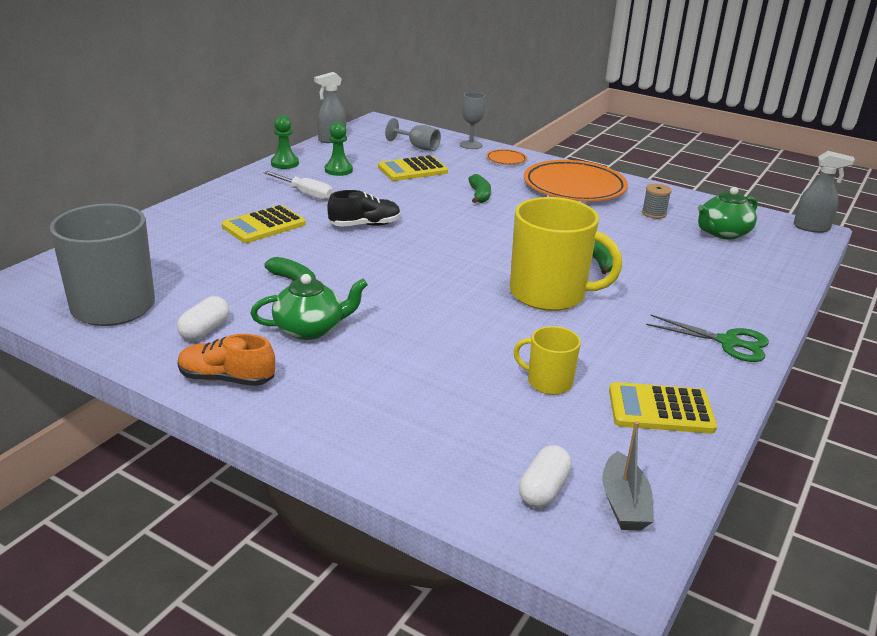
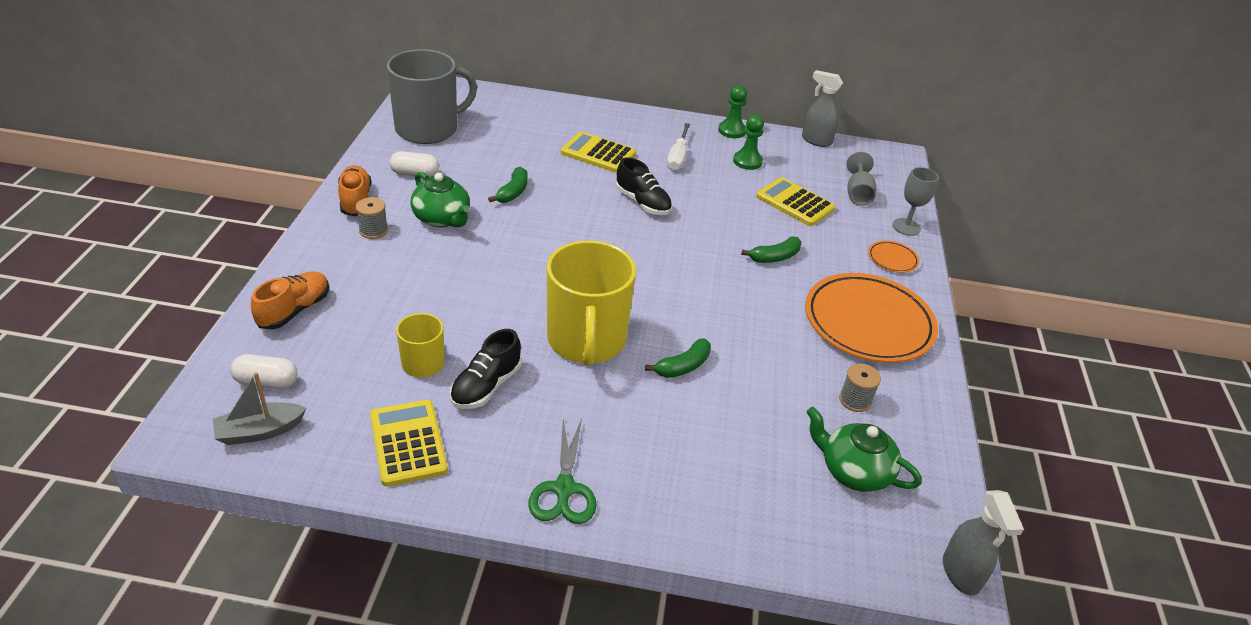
camera: 65 degrees right, 10 degrees up
none -> orange shoe [251,271,329,329]
none -> grey spool [356,197,388,239]
none -> black shoe [450,329,521,409]

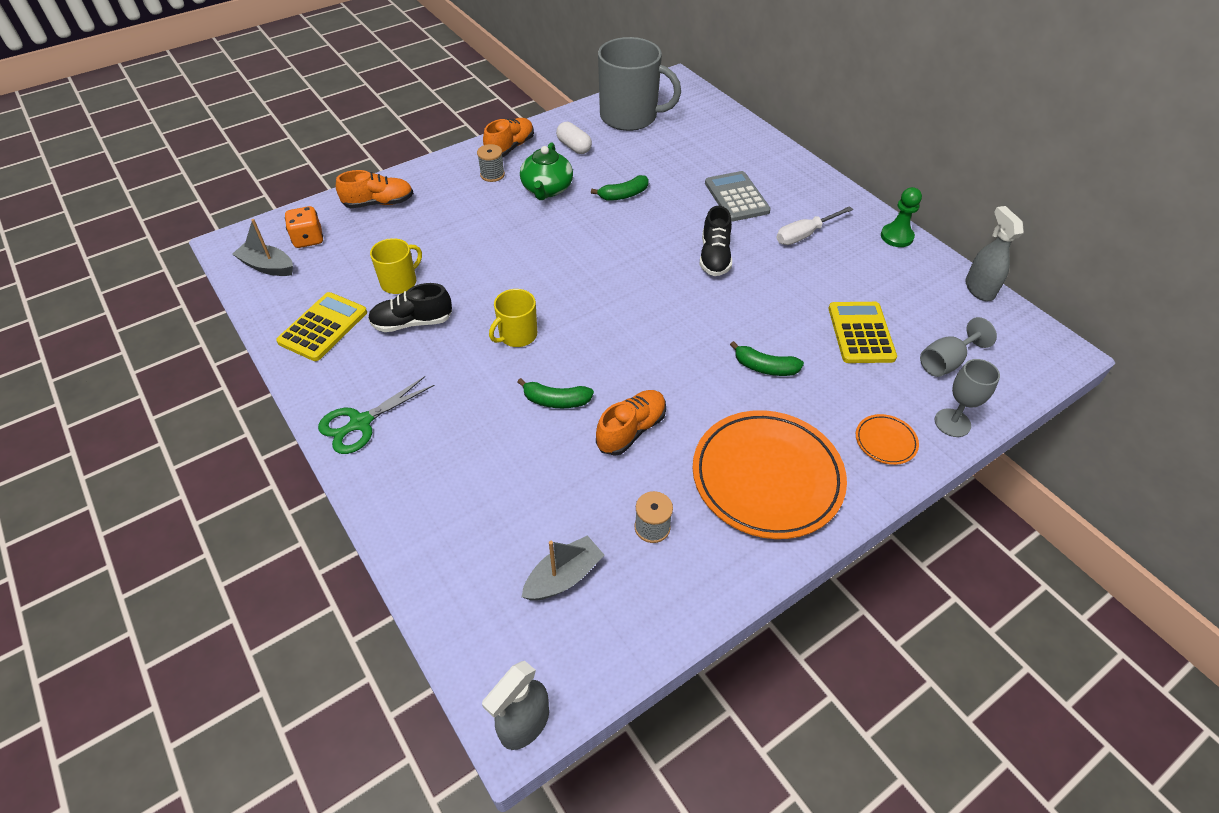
camera: 50 degrees right, 10 degrees up
white capsule [231,354,298,389] -> orange dice [285,206,323,248]
yellow mug [547,241,636,366] -> yellow mug [489,289,537,347], size x0.51
yellow calculator [561,132,636,173] -> grey calculator [705,171,771,222]
green pawn [733,115,764,170] -> none
green teapot [806,407,922,492] -> grey boat [522,535,604,600]
none -> orange shoe [596,390,666,456]

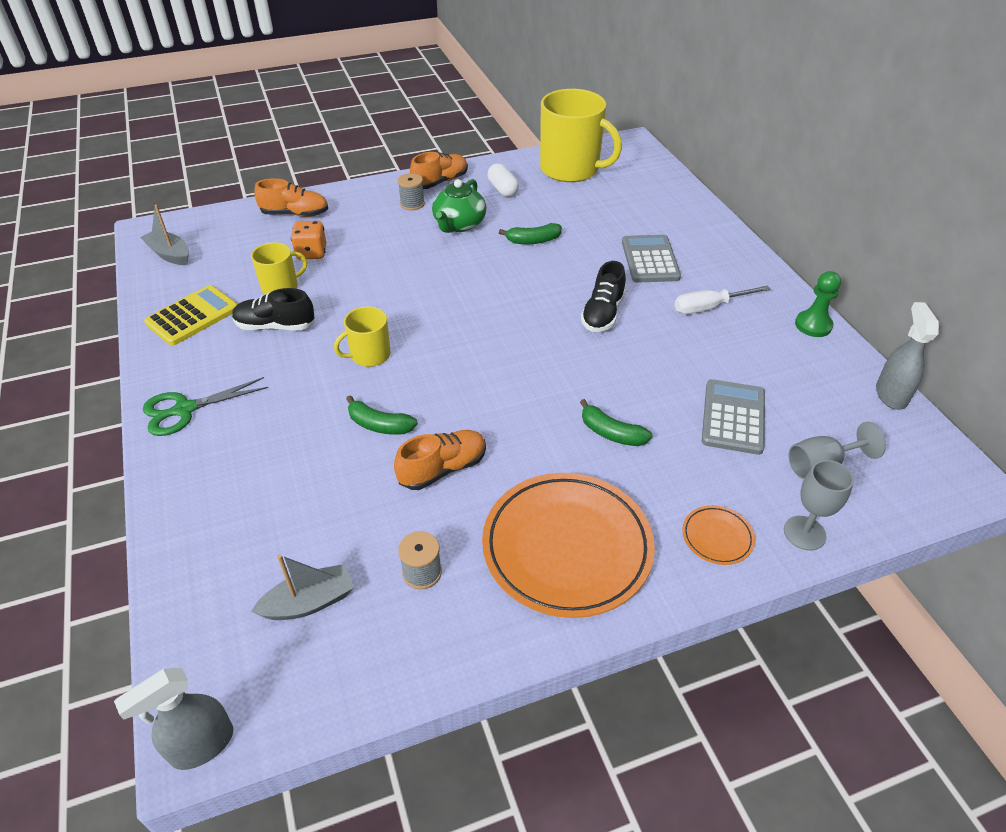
camera: 15 degrees right, 5 degrees down
orange dice [285,206,323,248] -> orange dice moved to [291,221,326,260]
grey mug [598,37,681,131] -> yellow mug [540,89,622,182]
yellow calculator [829,302,897,363] -> grey calculator [702,379,765,455]

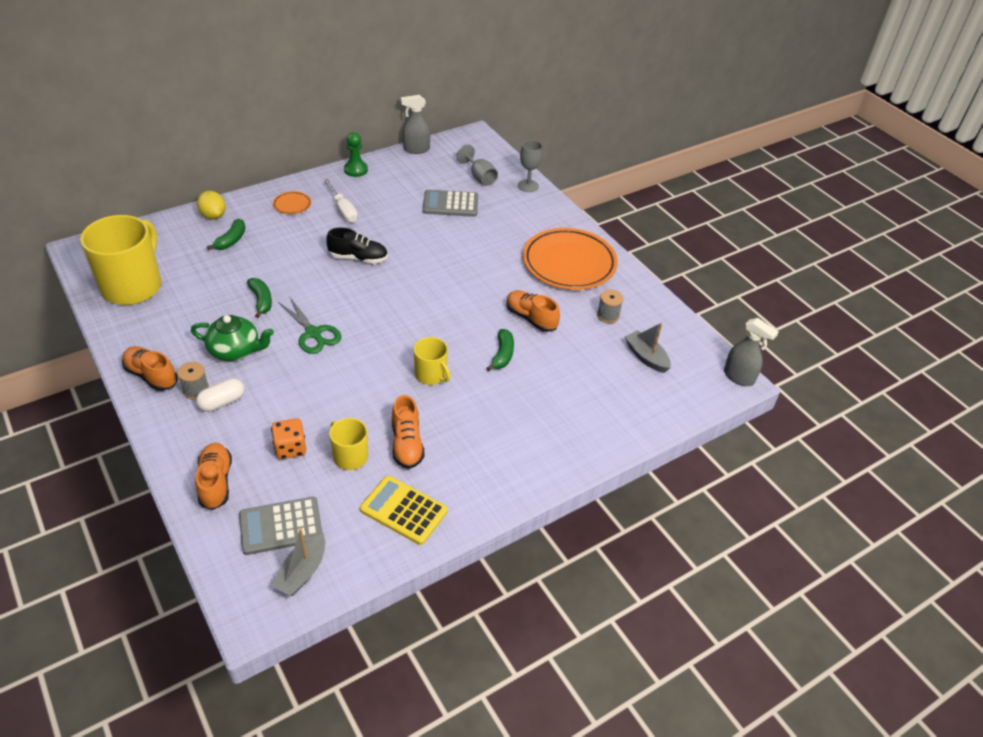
camera: 105 degrees left, 0 degrees up
green scissors [143,377,268,436] -> green scissors moved to [278,296,342,354]
black shoe [232,288,315,330] -> orange shoe [392,395,425,469]
white capsule [488,163,519,197] -> white capsule moved to [196,378,244,412]
green banana [580,399,652,446] -> green banana moved to [207,219,245,250]
grey calculator [622,235,681,283] -> grey calculator moved to [239,497,323,555]
orange plate [682,505,755,565] -> orange plate moved to [273,191,312,215]
none -> yellow lemon [197,191,226,219]

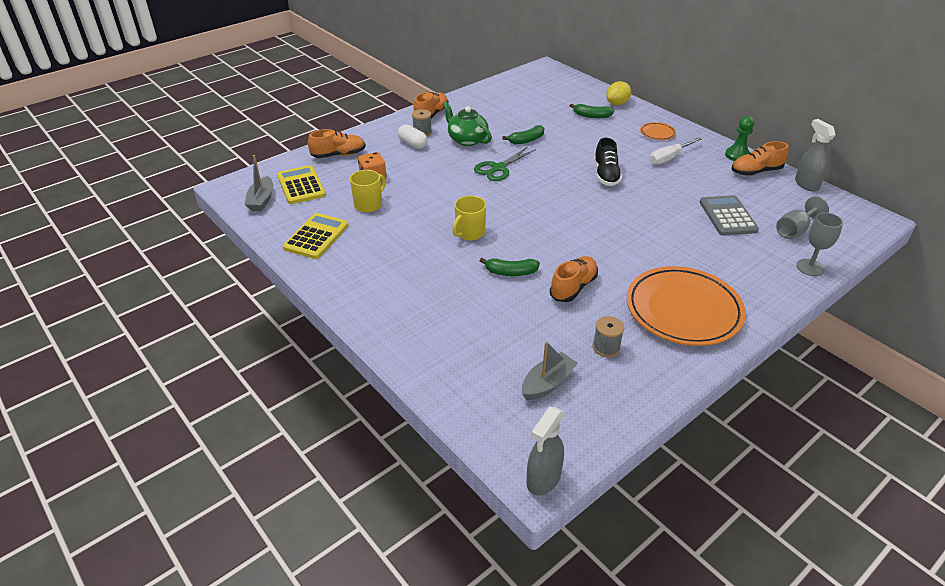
camera: 85 degrees right, 5 degrees down
yellow mug [80,215,161,305] -> none
green teapot [191,315,274,361] -> green teapot turned 135 degrees clockwise [443,102,492,146]
grey calculator [239,497,323,555] -> yellow calculator [277,165,326,204]
grey boat [271,528,325,596] -> grey boat turned 105 degrees counterclockwise [244,155,273,211]
orange shoe [392,395,425,469] -> orange shoe moved to [732,141,788,176]

